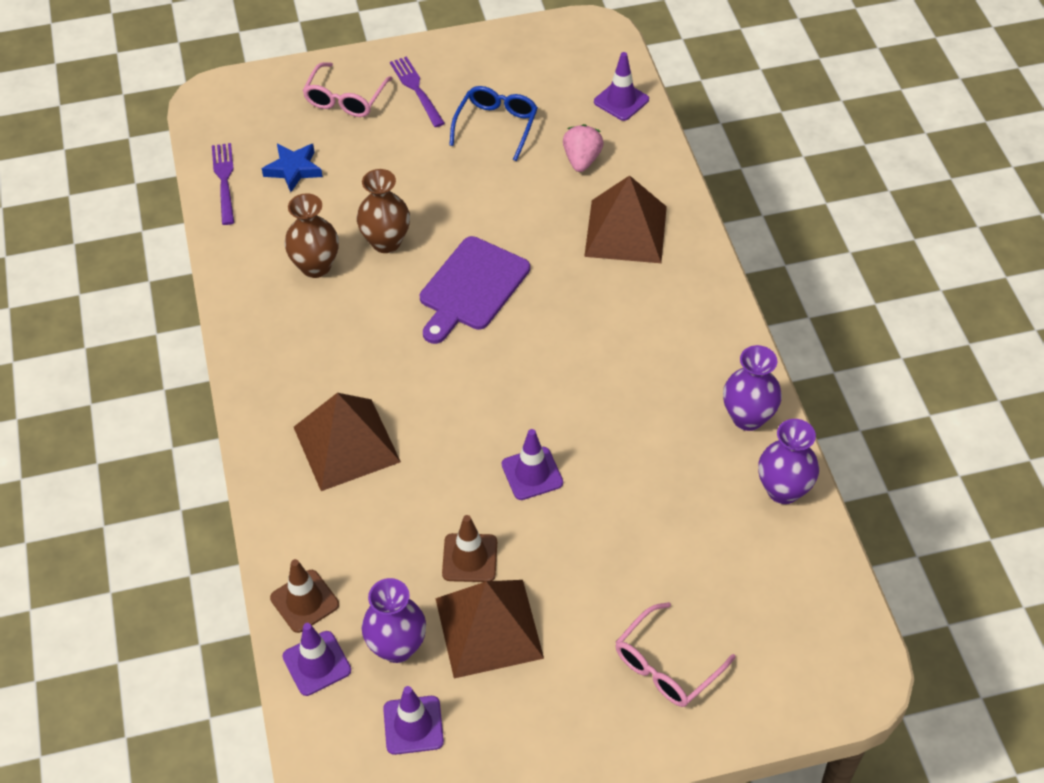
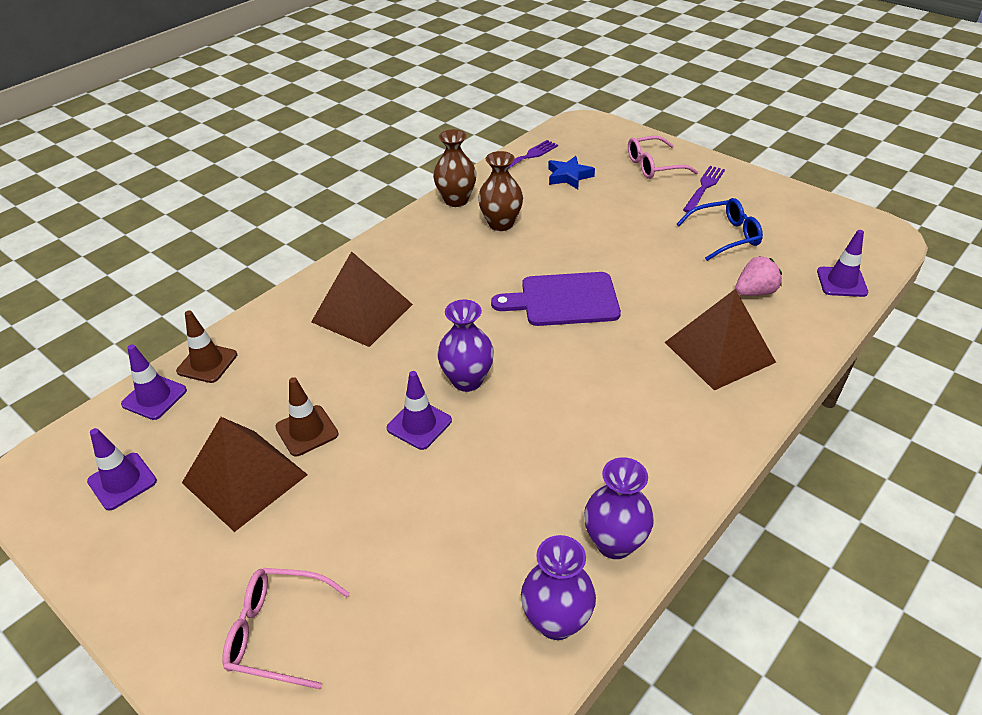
camera: 55 degrees right, 10 degrees down
brown vase [357,169,410,253] -> brown vase moved to [433,129,476,207]
purple vase [362,578,426,663] -> purple vase moved to [437,299,494,392]

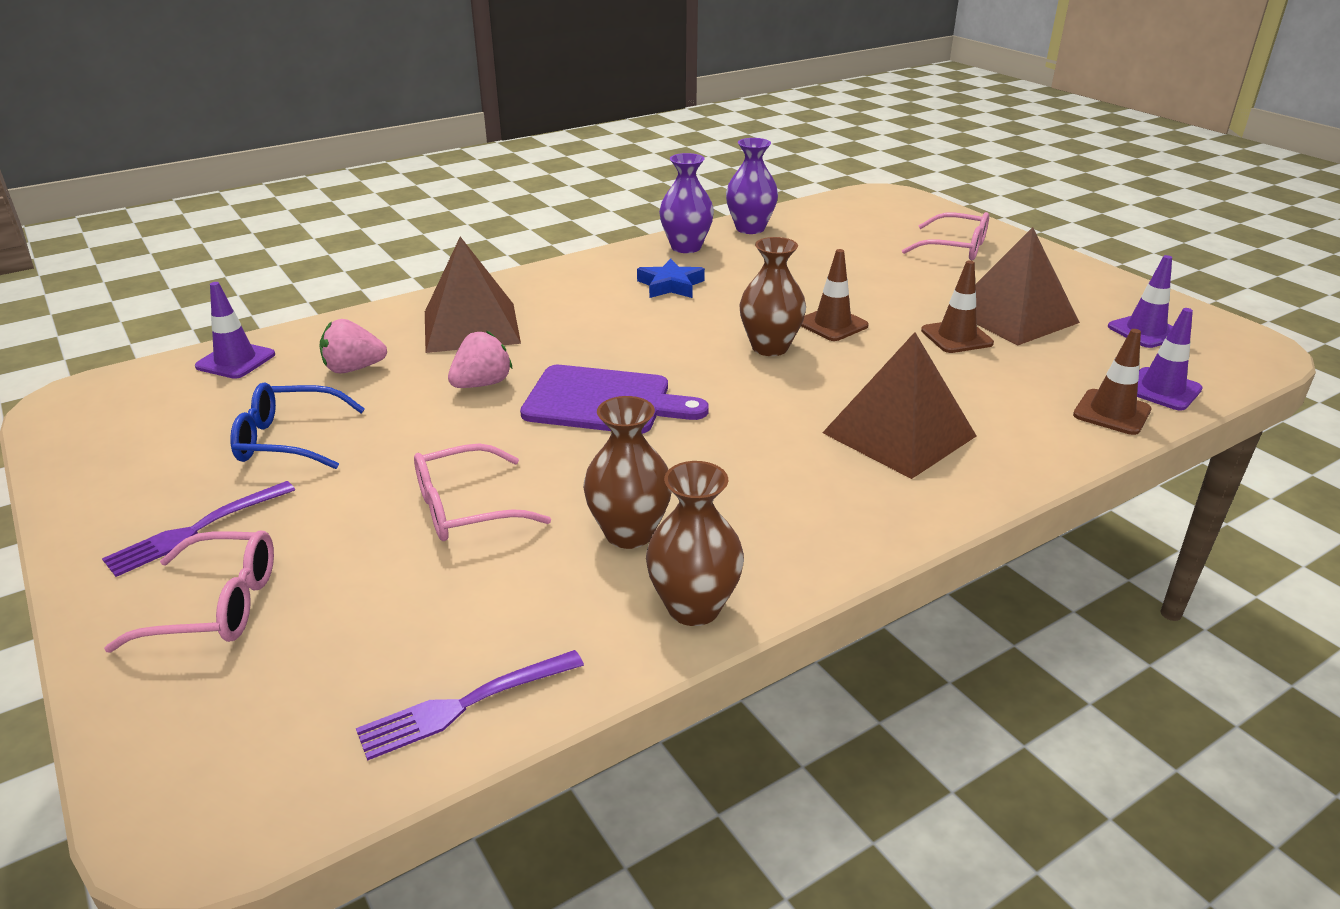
camera: 165 degrees left, 10 degrees down
purple traffic cone [387,371,452,450] -> brown traffic cone [801,249,869,341]
purple vase [437,299,494,392] -> brown vase [739,237,806,356]
blue star [548,156,595,189] -> blue star moved to [637,258,705,298]
none -> pink glasses [414,444,551,541]
none -> pink strawberry [448,331,512,388]

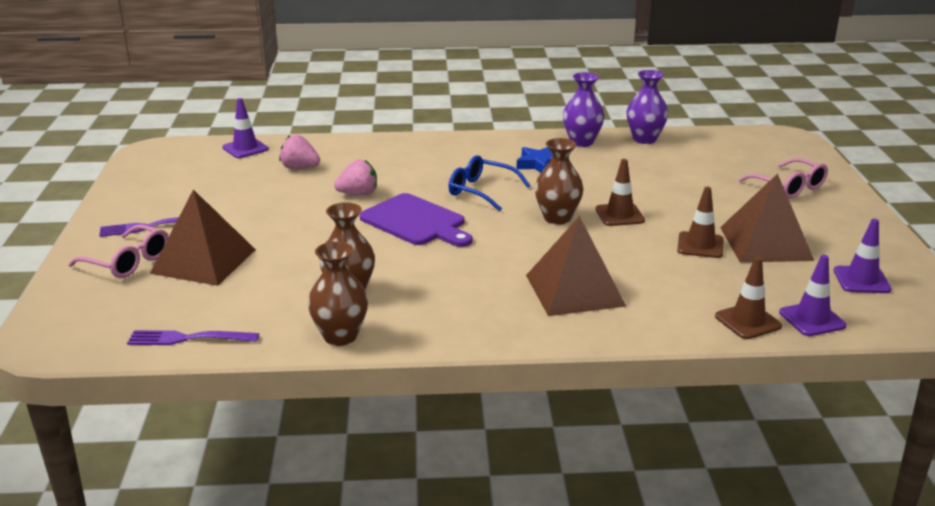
camera: 30 degrees right, 5 degrees down
blue glasses [230,382,365,469] -> blue glasses moved to [448,155,530,211]
pink glasses [414,444,551,541] -> none
brown pyramid [425,237,521,353] -> brown pyramid moved to [150,190,256,286]

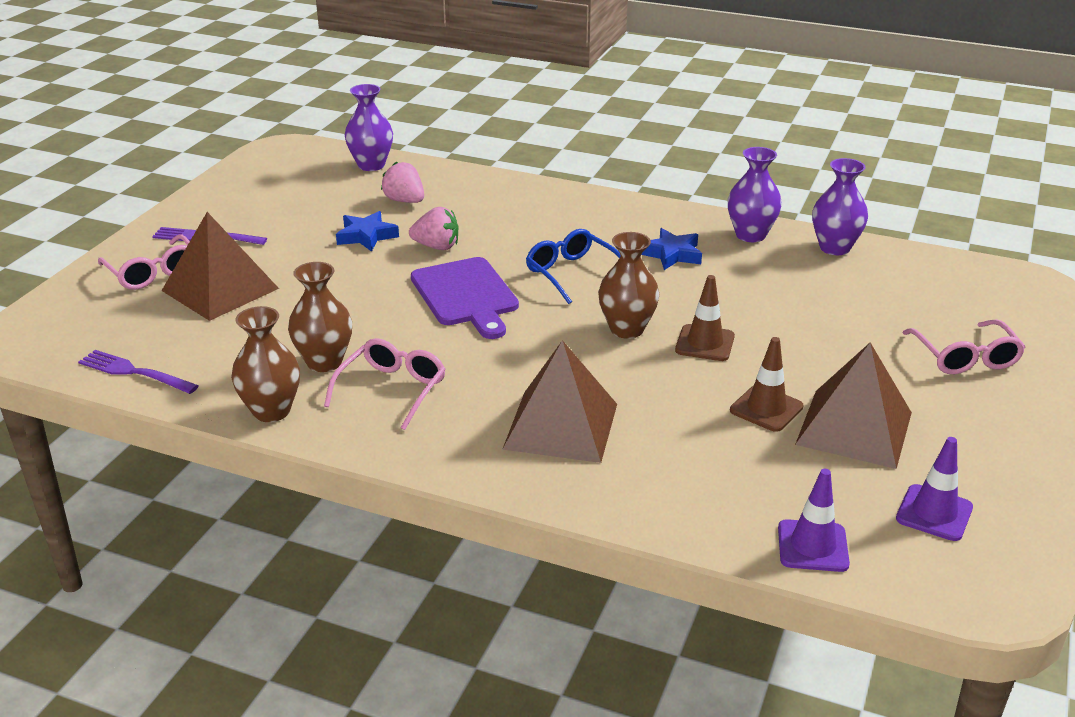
camera: 25 degrees right, 5 degrees up
purple traffic cone [222,98,269,158] -> purple vase [345,84,393,171]
brown traffic cone [715,257,782,339] -> none
none -> pink glasses [324,338,446,430]
none -> blue star [336,211,399,252]

